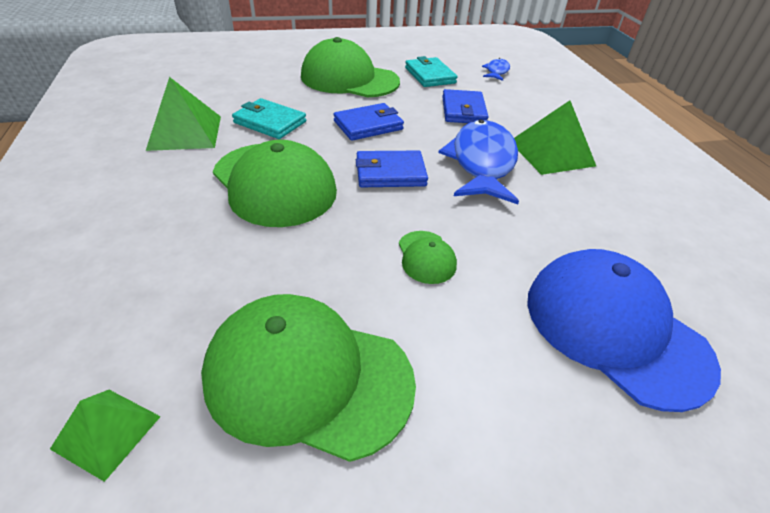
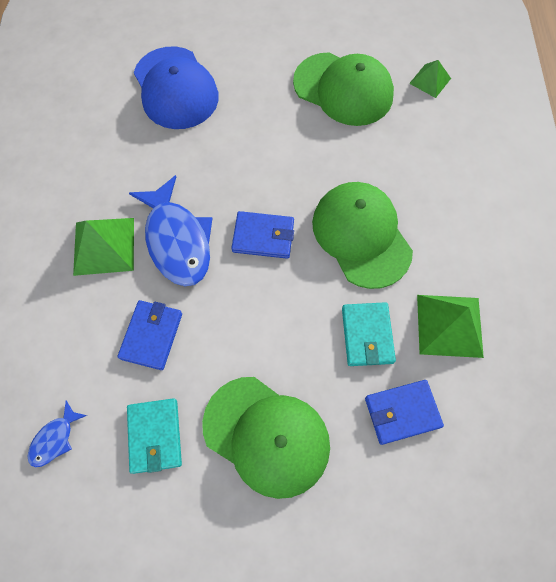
camera: 165 degrees left, 25 degrees up
turquoise wallet [232,98,306,139] -> turquoise wallet turned 45 degrees clockwise [342,302,396,366]
blue wallet [333,103,404,141] -> blue wallet moved to [365,380,444,445]
green cap [399,231,457,284] -> none
blue fish [438,120,519,204] -> blue fish turned 45 degrees counterclockwise [129,175,213,286]

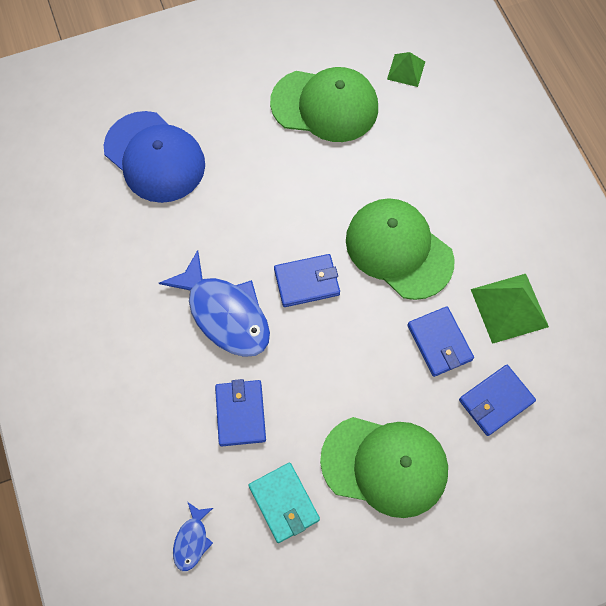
camera: 20 degrees left, 0 degrees up
green pyramid [73,218,134,276] -> none
turquoise wallet [342,302,396,366] -> blue wallet [407,306,474,377]

